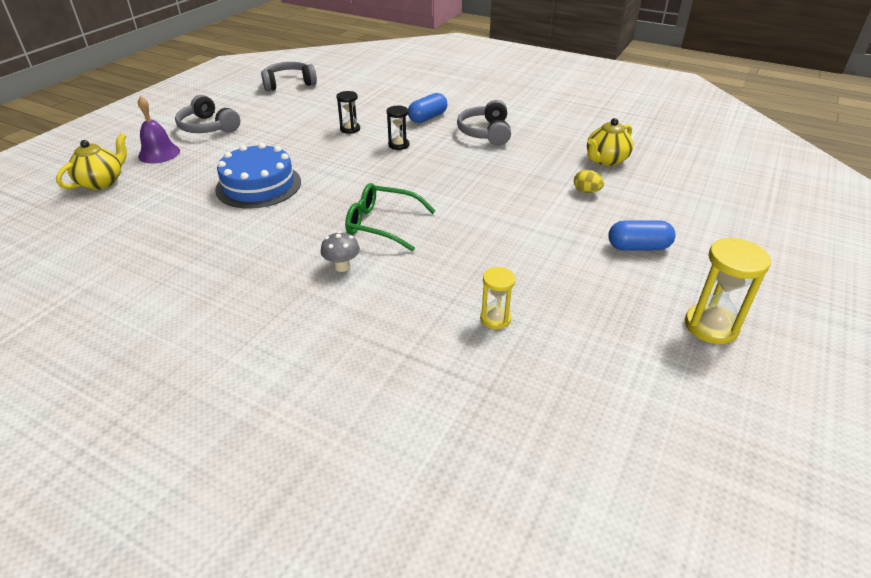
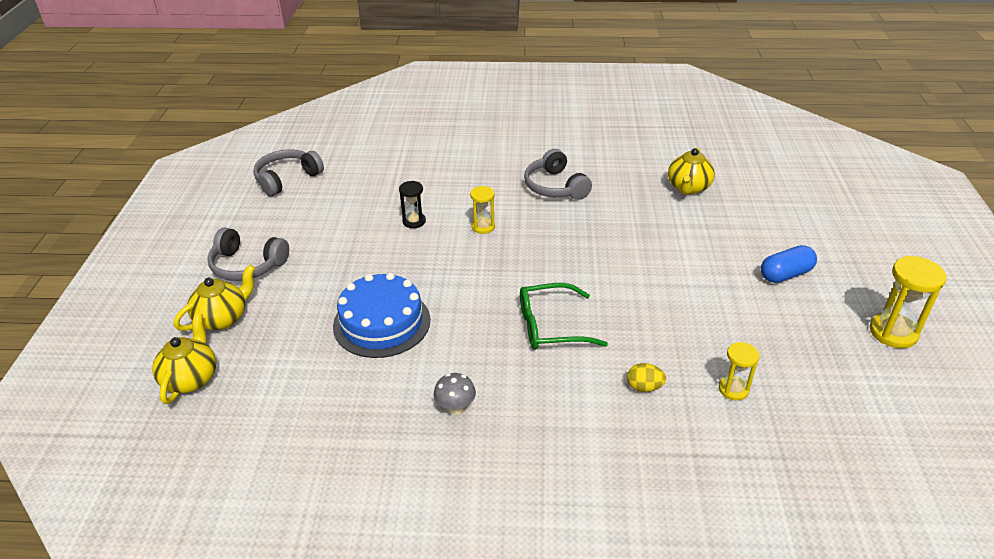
camera: 25 degrees left, 0 degrees up
purple bell [138,96,180,163] -> yellow teapot [174,265,255,331]
grey mushroom [321,231,360,272] -> grey mushroom moved to [434,373,476,415]
black hourglass [387,105,410,150] -> yellow hourglass [470,186,495,234]
blue capsule [408,93,447,123] -> none
yellow egg [574,170,604,193] -> yellow egg moved to [627,363,666,392]

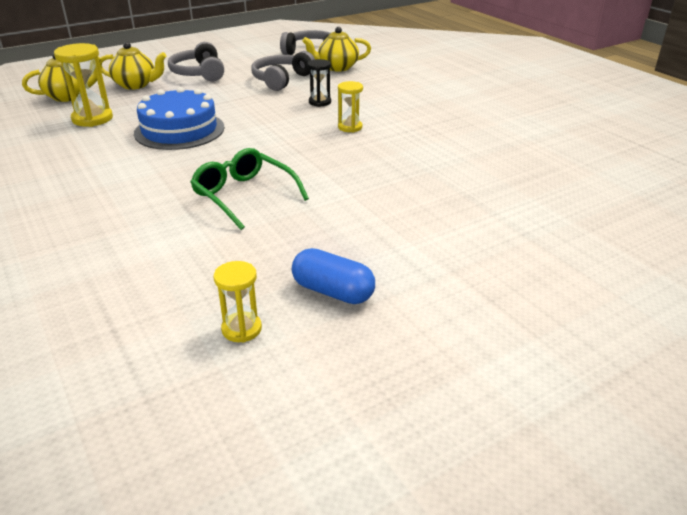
camera: 55 degrees right, 5 degrees down
grey mushroom [434,373,476,415] -> none
grey headphones [524,149,592,200] -> grey headphones moved to [251,51,315,91]
yellow egg [627,363,666,392] -> none
yellow teapot [668,148,715,195] -> yellow teapot moved to [302,27,371,72]
blue capsule [761,245,817,283] -> blue capsule moved to [292,248,375,304]
yellow hourglass [870,256,947,348] -> yellow hourglass moved to [54,43,113,127]

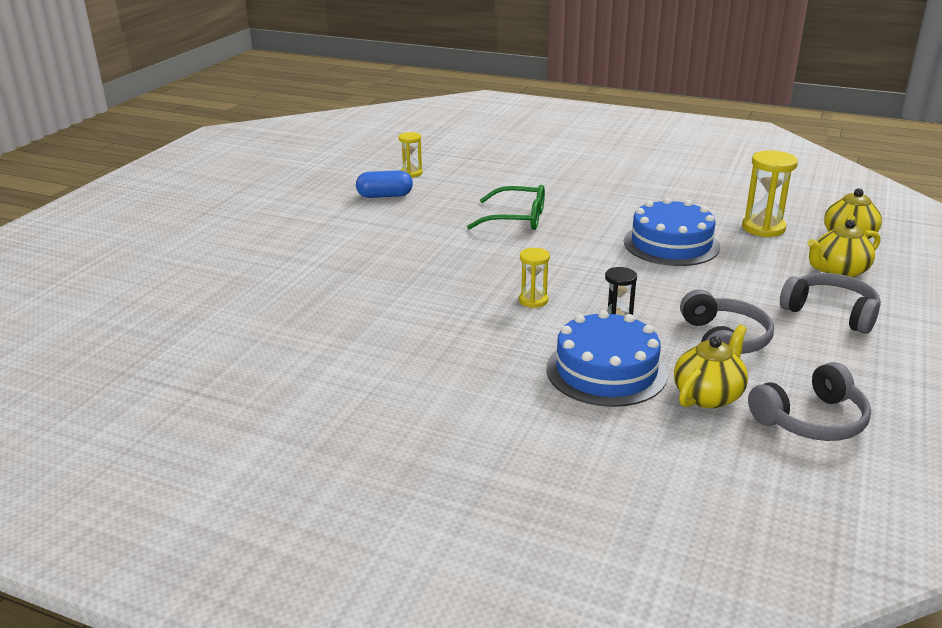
camera: 145 degrees right, 5 degrees down
none -> blue cake [546,310,668,407]

